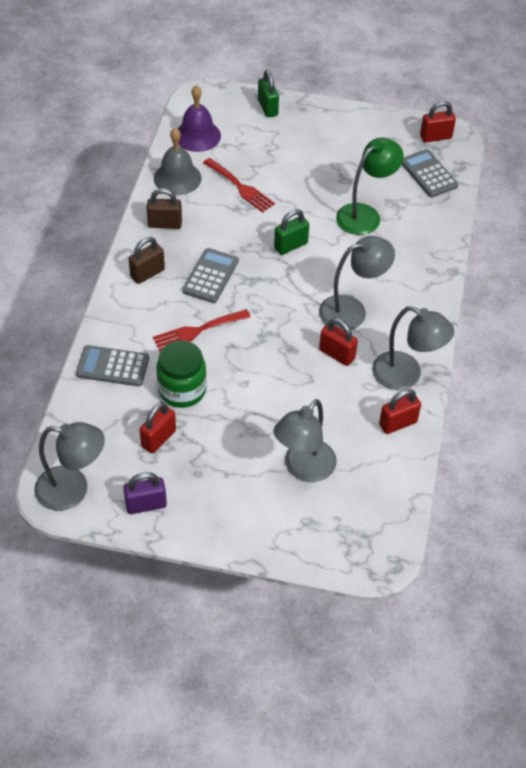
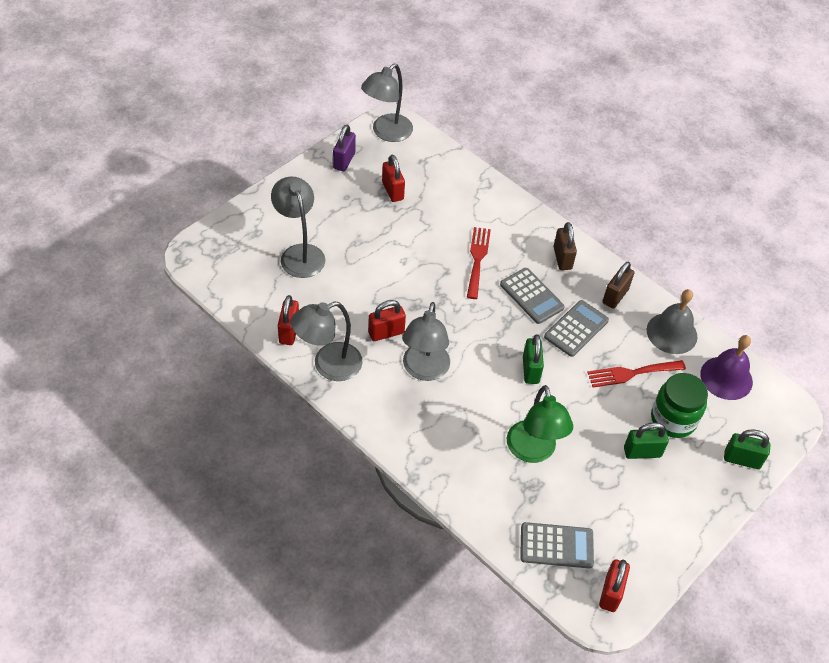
camera: 120 degrees right, 0 degrees up
grey calculator [76,345,149,386] -> grey calculator moved to [544,300,609,357]
green jar [156,340,207,408] -> green jar moved to [651,373,708,438]
none -> green padlock [624,422,669,459]

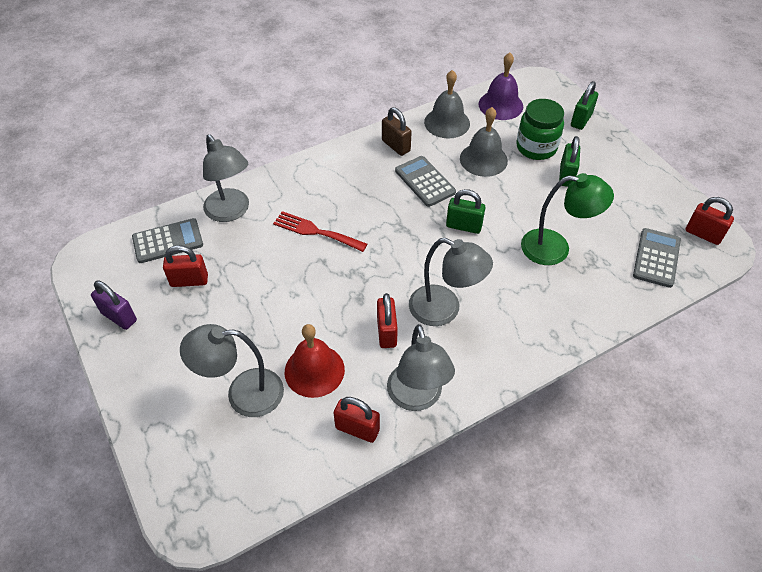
camera: 70 degrees left, 0 degrees up
grey lamp [361,63,413,142] -> grey lamp moved to [203,134,249,222]
grey calculator [500,268,565,324] -> grey calculator moved to [132,218,203,263]
brown padlock [554,222,577,270] -> none
red fork [587,360,686,387] -> grey bell [460,107,508,177]
none -> red bell [285,324,345,398]

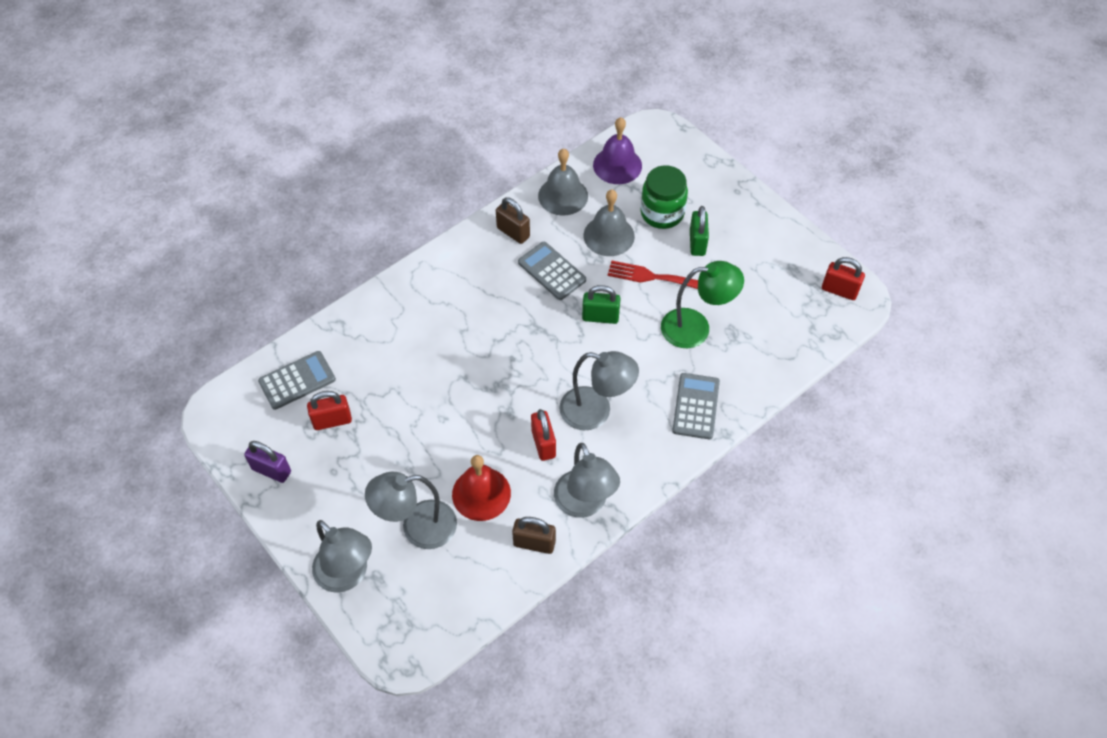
camera: 10 degrees left, 5 degrees up
grey lamp [203,134,249,222] -> grey lamp moved to [312,520,372,593]
red fork [273,211,367,252] -> red fork moved to [607,261,698,289]
red padlock [334,397,380,443] -> brown padlock [512,517,556,554]
green padlock [571,81,598,130] -> none
grey calculator [633,228,681,288] -> grey calculator moved to [672,373,720,439]

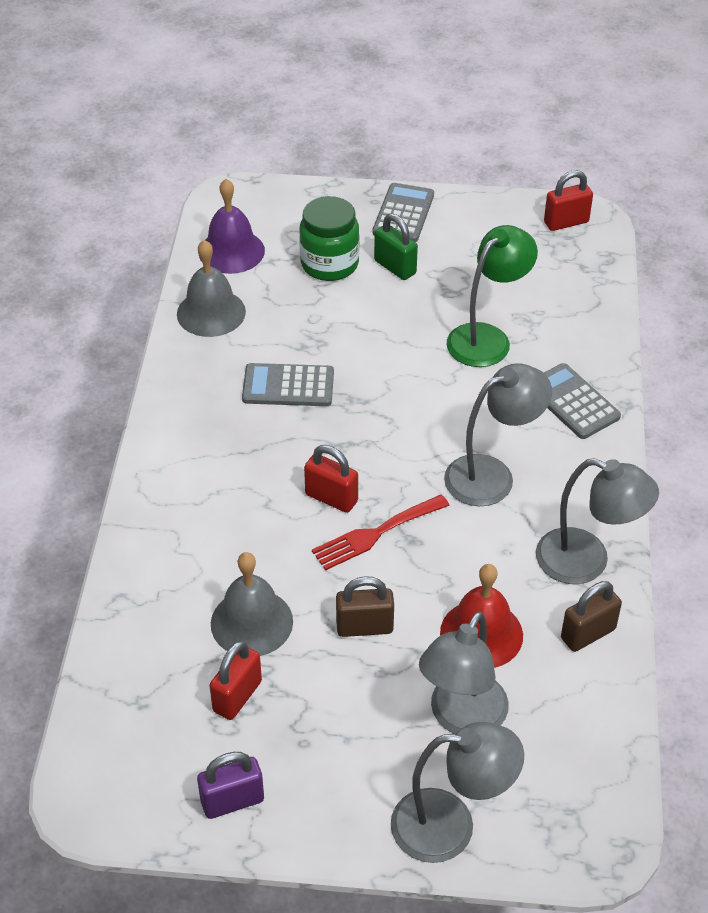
camera: 45 degrees left, 10 degrees down
grey calculator [258,351,336,410] -> grey calculator moved to [372,183,434,242]
brown padlock [496,197,530,244] -> brown padlock moved to [336,576,394,637]
red padlock [531,409,556,461] -> red padlock moved to [304,445,358,513]
green padlock [582,285,621,324] -> none
grey bell [584,189,635,256] -> grey bell moved to [211,552,293,656]
red fork [607,261,698,289] -> red fork moved to [312,494,450,570]

